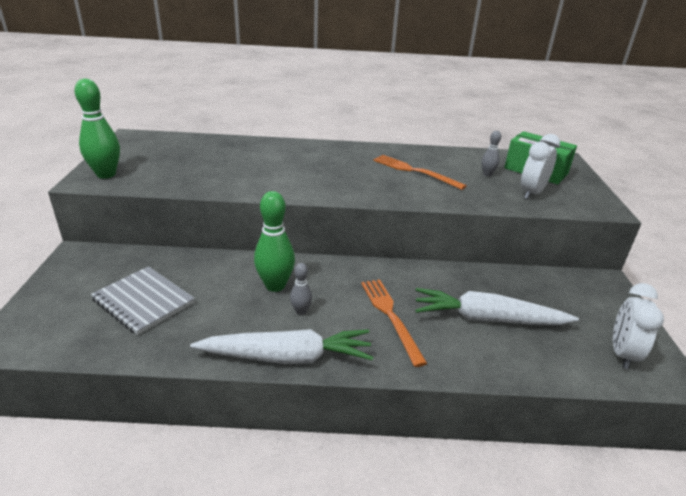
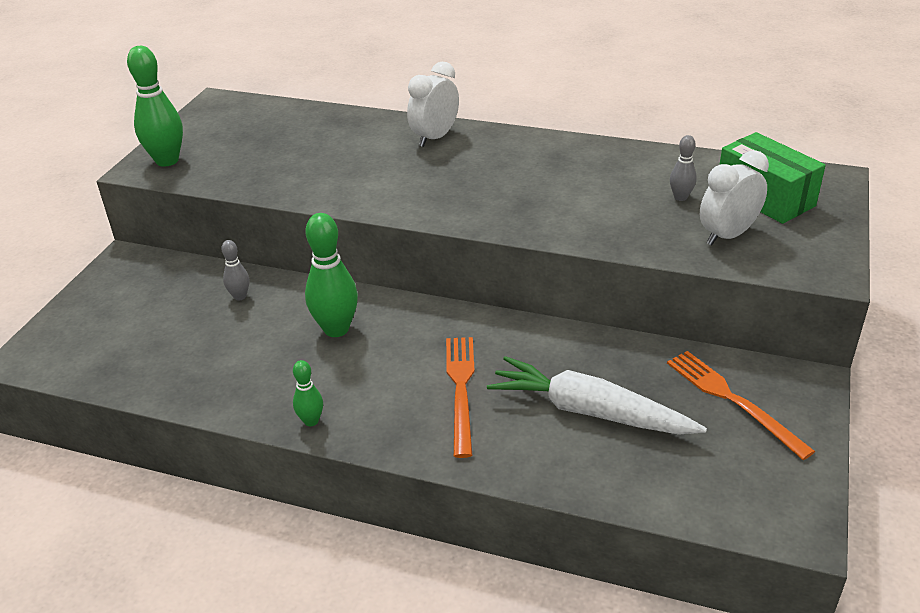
camera: 20 degrees right, 5 degrees up
grey notebook [91,266,195,335] -> none
white carrot [190,329,373,364] -> green bowling pin [293,360,323,426]
grey bowling pin [290,263,312,315] -> grey bowling pin moved to [221,240,249,301]
orange fork [373,155,467,190] -> orange fork moved to [667,351,815,460]
white clock [613,283,664,369] -> white clock moved to [407,62,459,147]

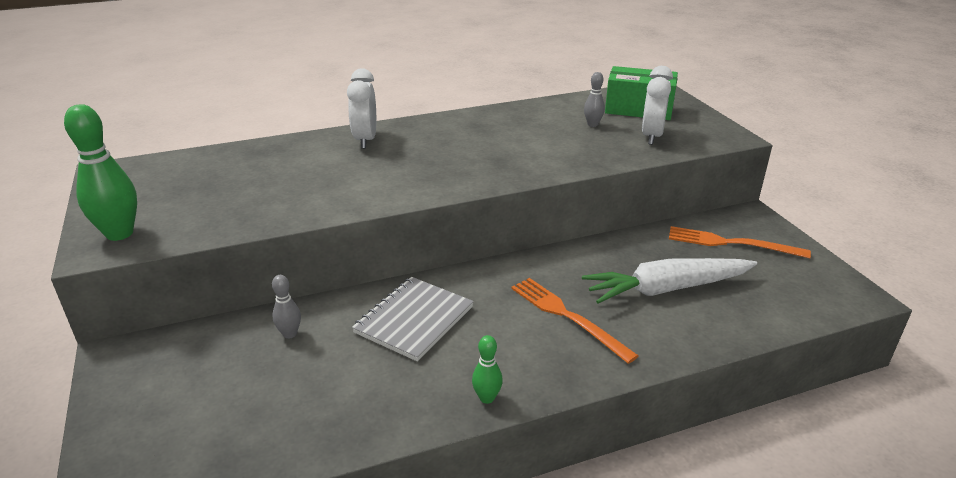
camera: 40 degrees left, 5 degrees down
green bowling pin [305,213,358,337] -> grey notebook [352,277,474,361]

